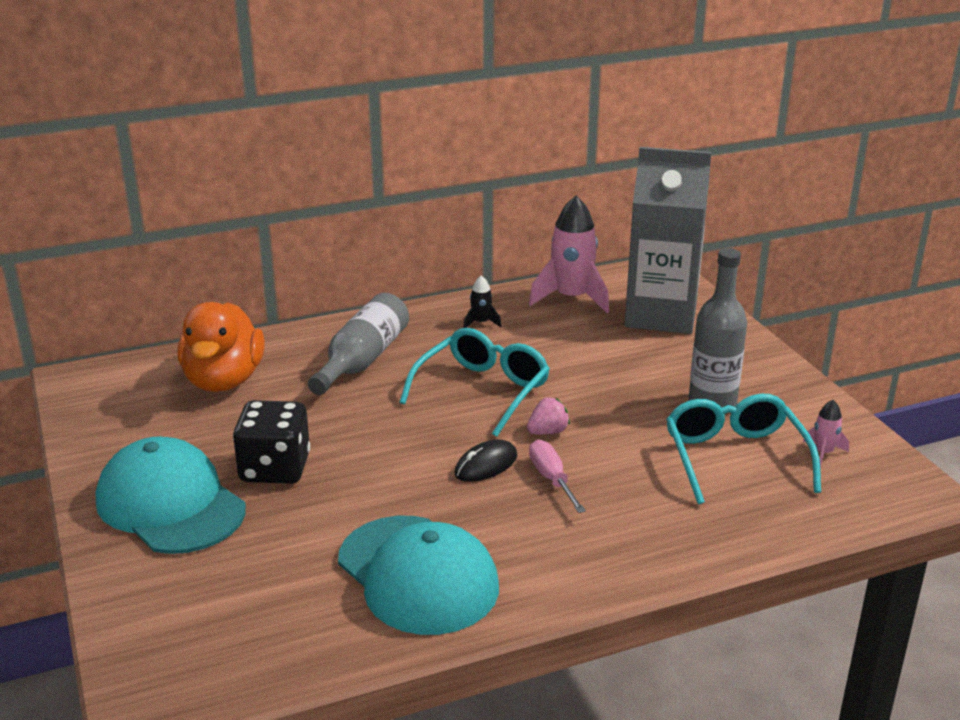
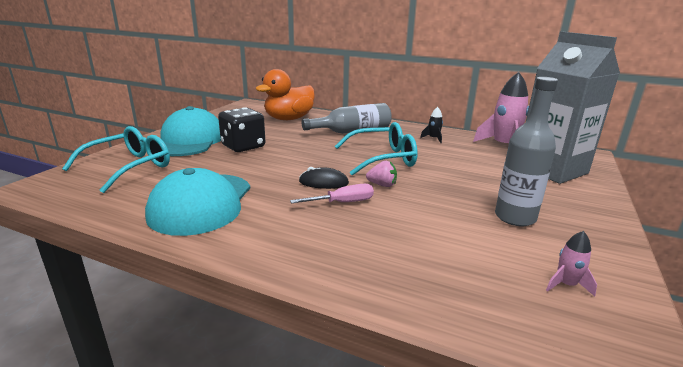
camera: 45 degrees right, 5 degrees down
pink screwdriver [529,440,586,513] -> pink screwdriver turned 45 degrees clockwise [290,184,374,204]
turquoise glasses [666,394,821,504] -> turquoise glasses moved to [62,126,170,193]

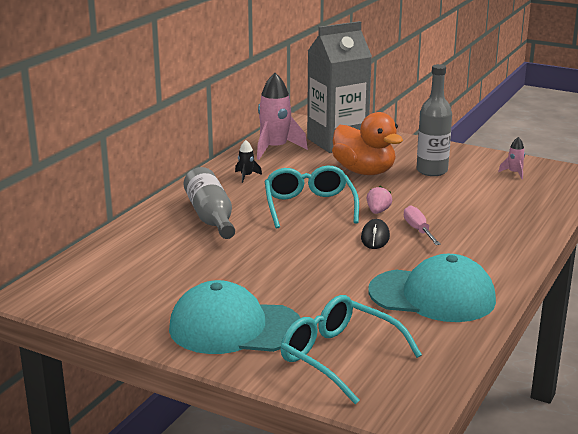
camera: 85 degrees left, 0 degrees up
black dice [218,107,265,152] -> none
orange duck [255,69,315,120] -> orange duck moved to [332,112,403,175]

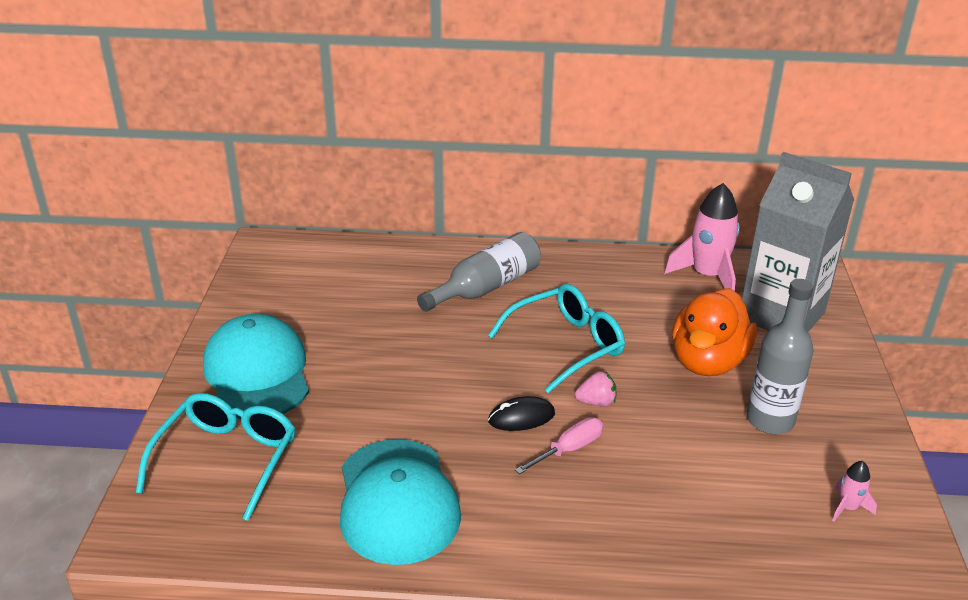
camera: 65 degrees right, 10 degrees up
black rocket [235,140,262,183] -> none

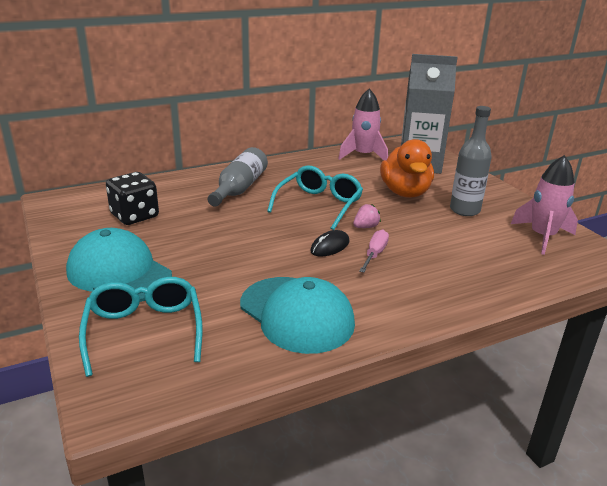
camera: 30 degrees left, 5 degrees down
pink rocket [832,461,877,521] -> pink rocket [511,155,578,255], size x2.16
none -> black dice [106,172,159,225]

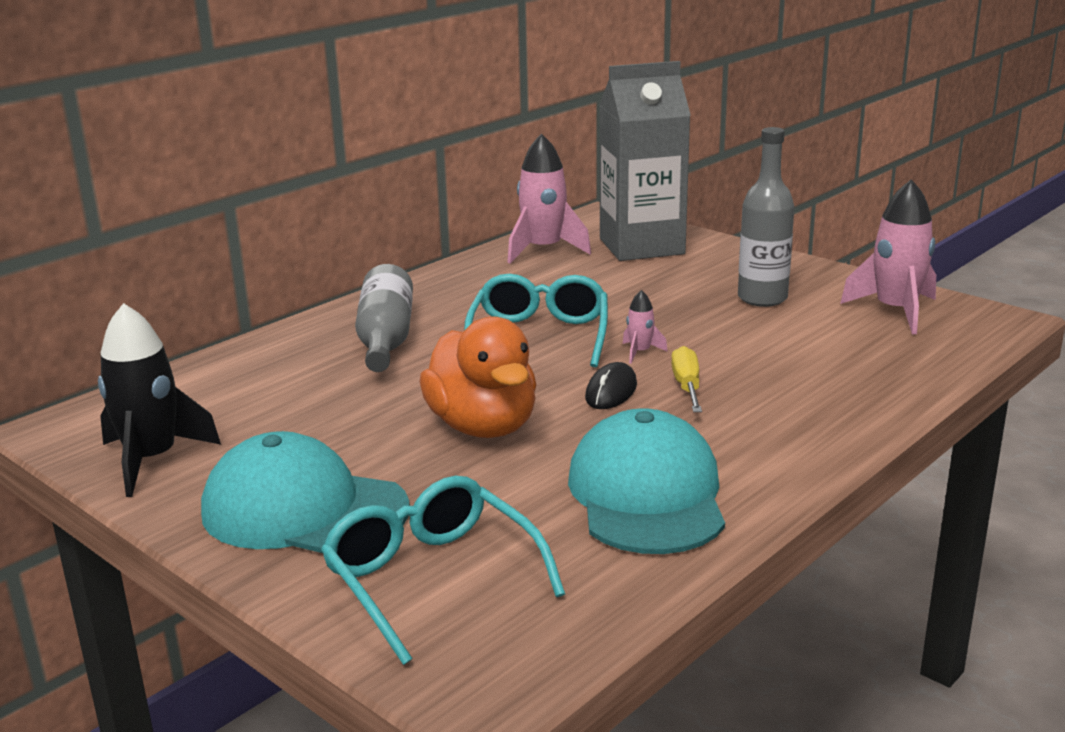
camera: 20 degrees left, 5 degrees down
black dice [106,172,159,225] -> none
turquoise cap [240,277,355,354] -> turquoise cap turned 120 degrees counterclockwise [568,408,725,554]
pink strawberry [353,204,381,228] -> pink rocket [623,290,668,364]
pink screwdriver [359,230,389,272] -> yellow screwdriver [671,346,702,412]
orange duck [380,139,434,198] -> orange duck moved to [419,316,536,438]
none -> black rocket [98,303,221,497]

